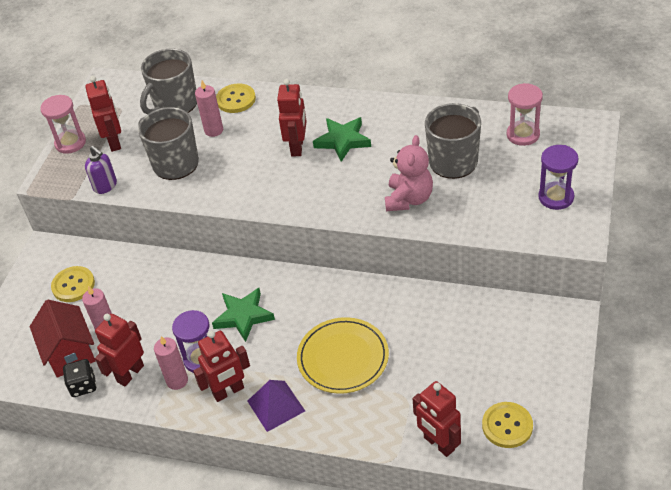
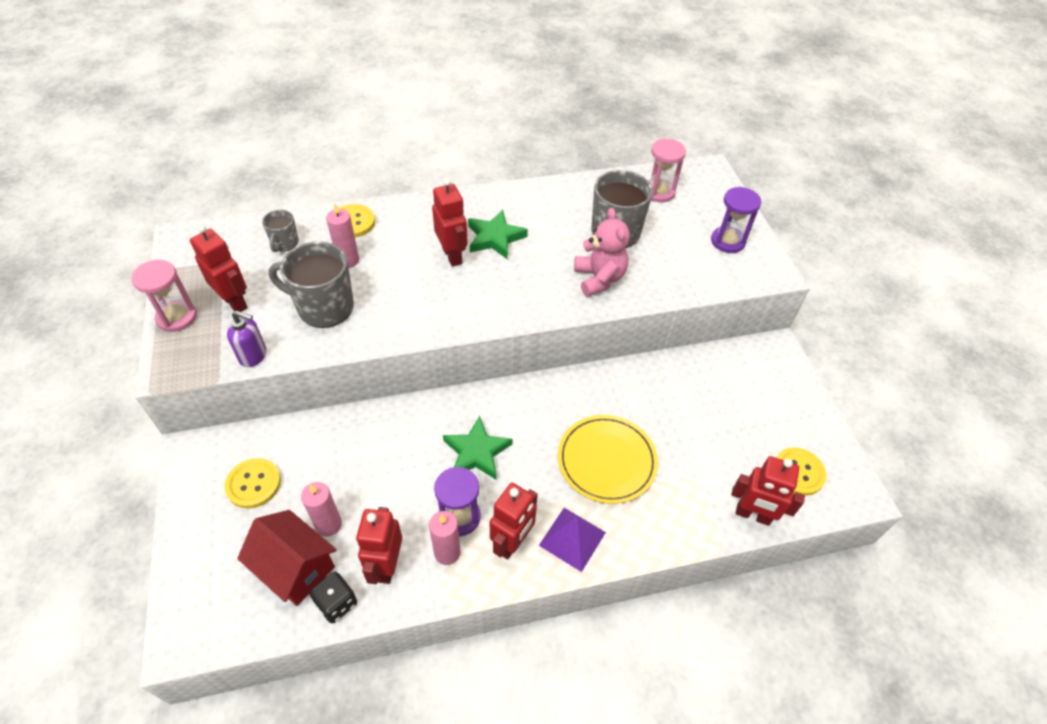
camera: 35 degrees left, 5 degrees up
grey mug [140,49,197,114] -> grey mug [262,210,299,252], size x0.52

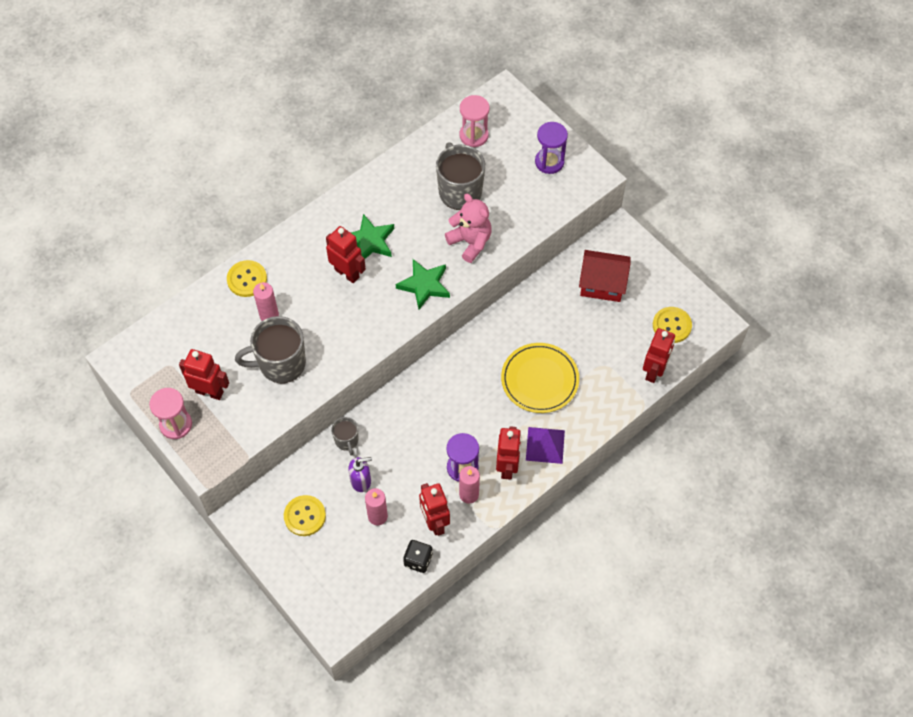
camera: 25 degrees left, 10 degrees up
purple soap dispenser [227,311,266,367] -> purple soap dispenser moved to [348,457,372,492]
red house [237,510,336,606] -> red house moved to [579,250,631,302]
grey mug [262,210,299,252] -> grey mug moved to [331,417,358,456]
green star [443,416,512,480] -> green star moved to [396,259,450,309]
red robot [731,456,805,526] -> red robot turned 60 degrees counterclockwise [643,328,675,383]

